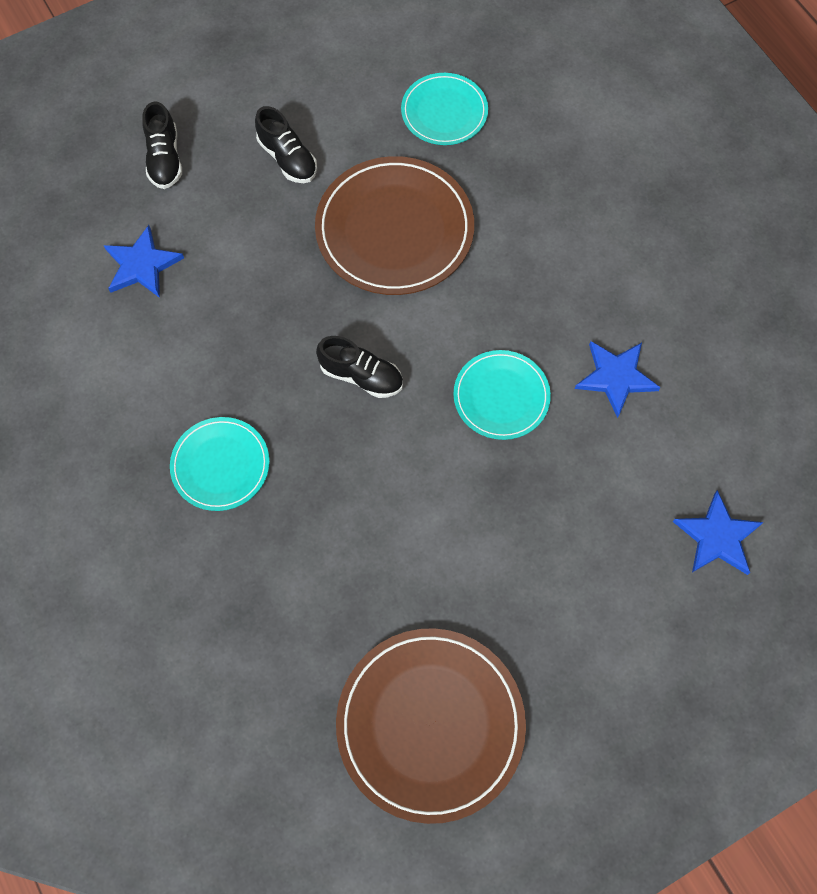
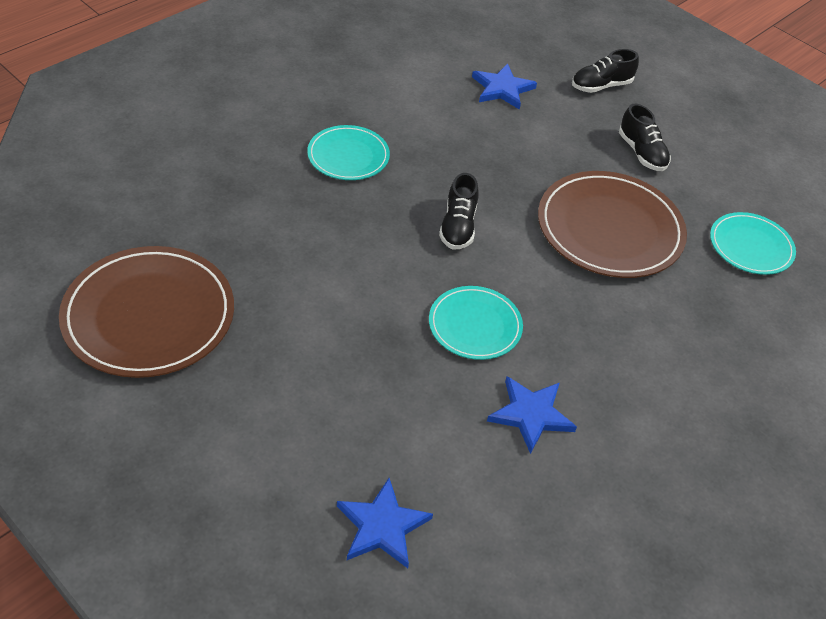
camera: 70 degrees right, 20 degrees down
black shoe [255,106,317,183] -> black shoe turned 60 degrees counterclockwise [619,104,671,171]

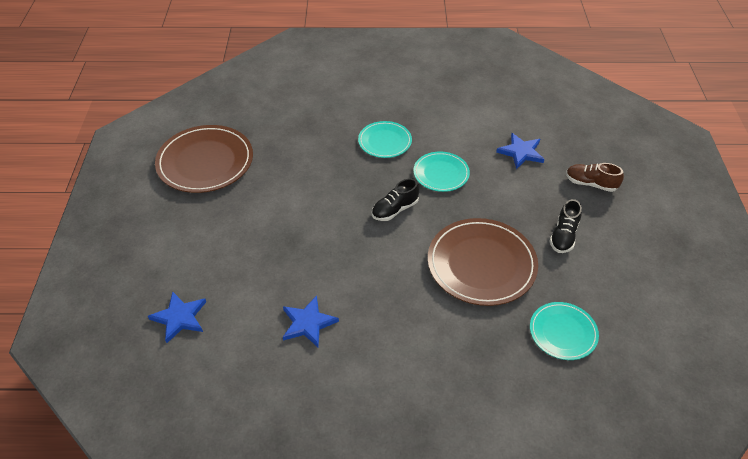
camera: 50 degrees right, 0 degrees up
turquoise plate [429,286,523,360] -> turquoise plate moved to [413,152,470,192]
black shoe [572,49,639,93] -> brown shoe [566,163,624,192]

